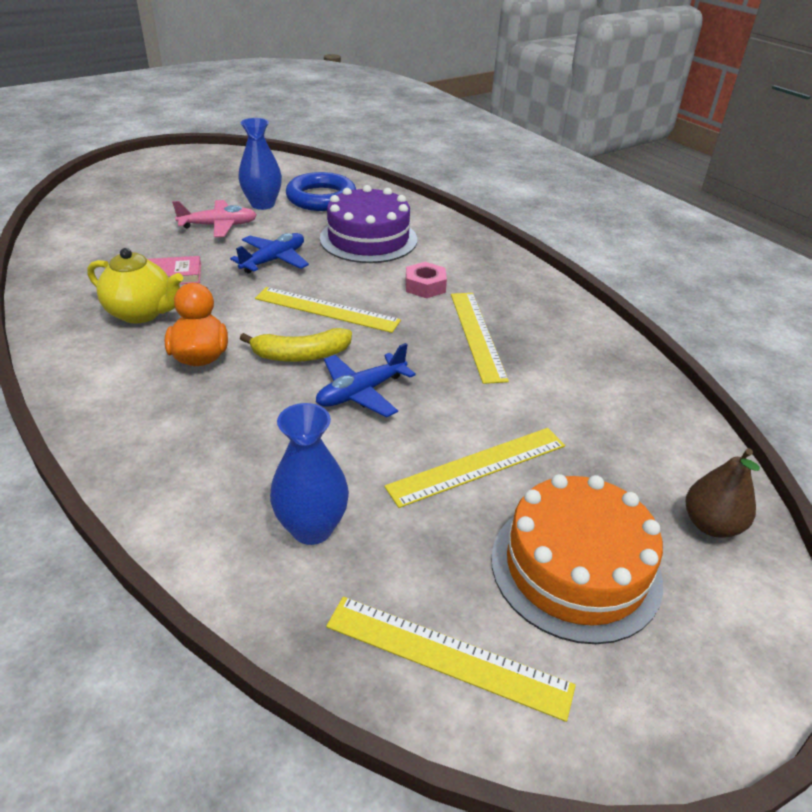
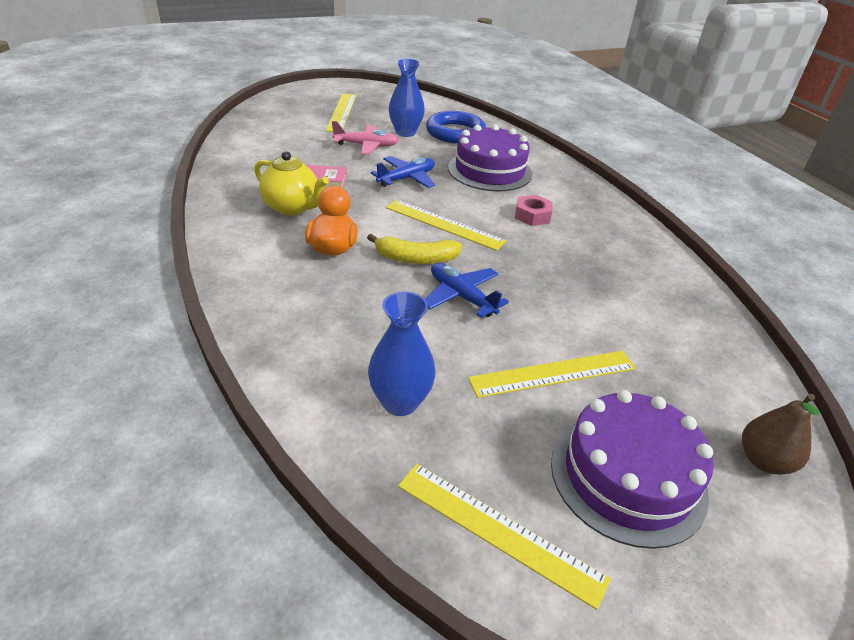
camera: 10 degrees right, 0 degrees up
blue plane [316,343,416,417] -> blue plane turned 75 degrees clockwise [425,263,509,318]
yellow ruler [451,293,509,384] -> yellow ruler moved to [326,94,357,132]
orange cake [491,474,663,644] -> purple cake [551,390,714,549]

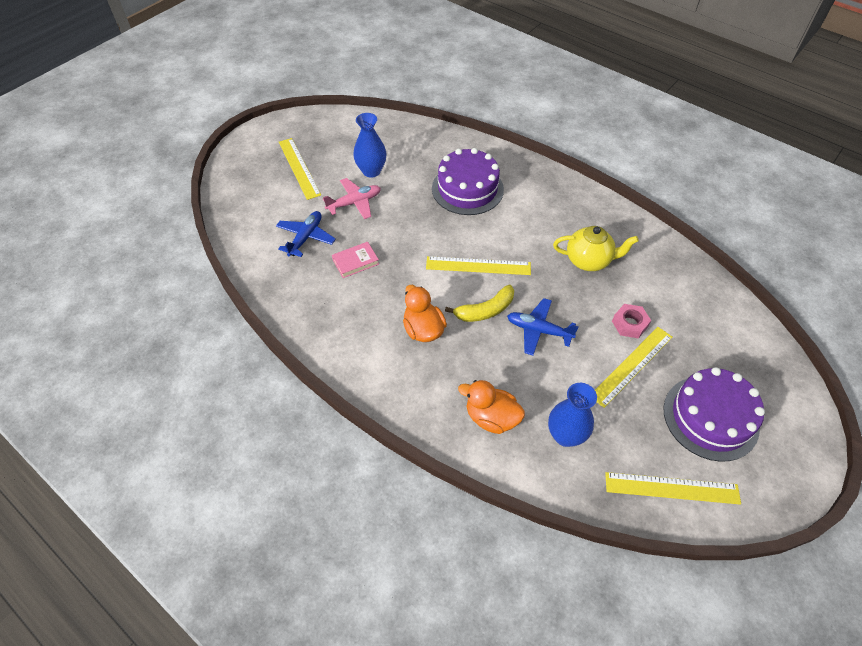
camera: 25 degrees left, 15 degrees up
yellow teapot [254,151,329,215] -> yellow teapot moved to [553,226,639,271]
blue plane [371,156,435,188] -> blue plane moved to [276,211,336,257]
blue ring [426,111,486,144] -> none
pink nut [515,195,553,226] -> pink nut moved to [612,304,651,339]
brown pear [742,394,820,475] -> none
none -> orange duck [458,380,525,434]

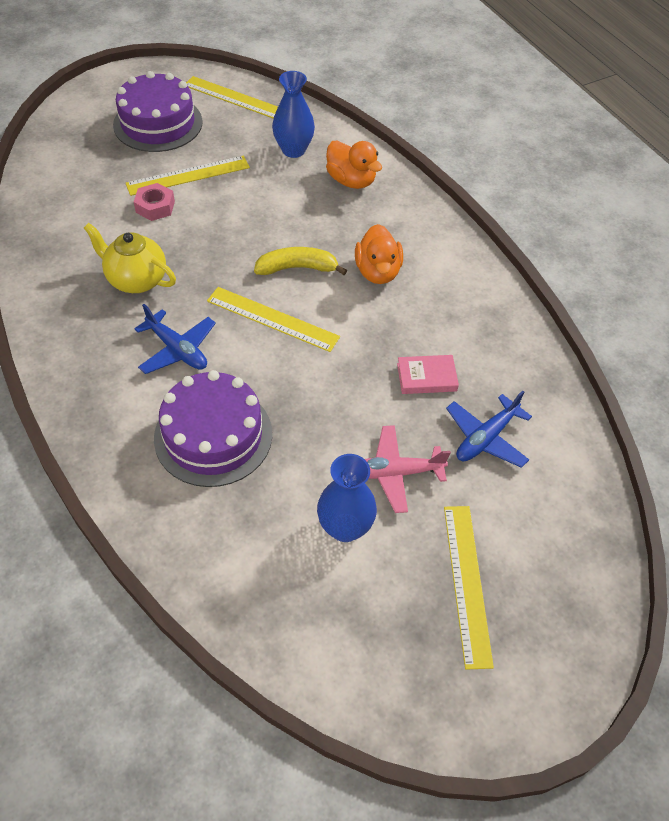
camera: 160 degrees left, 0 degrees up
blue plane [507,298,578,356] -> blue plane moved to [134,304,216,374]

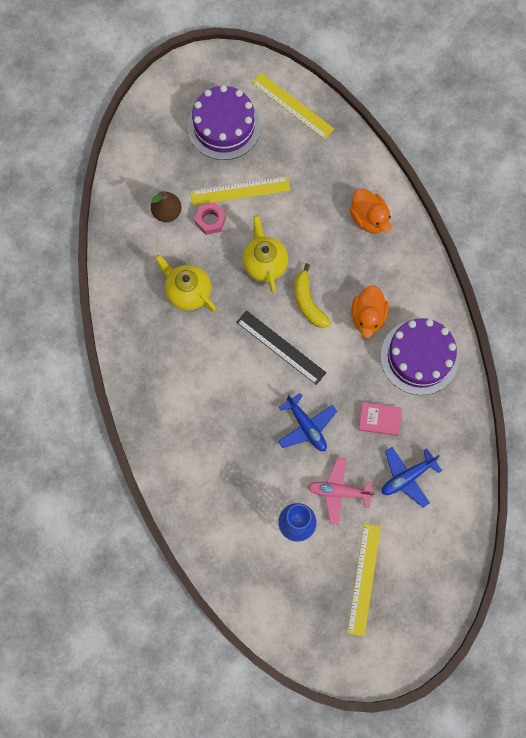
camera: 15 degrees right, 20 degrees up
blue plane [134,304,216,374] -> blue plane moved to [278,393,337,451]
purple cake [154,370,272,487] -> purple cake moved to [380,318,459,395]
yellow ruler [207,287,340,352] -> black ruler [236,310,326,385]
yellow banana [254,247,347,275] -> yellow banana turned 120 degrees counterclockwise [294,263,331,328]
blue vase [272,71,315,158] -> none
none -> brown pear [151,191,182,222]
none -> yellow teapot [242,215,288,293]

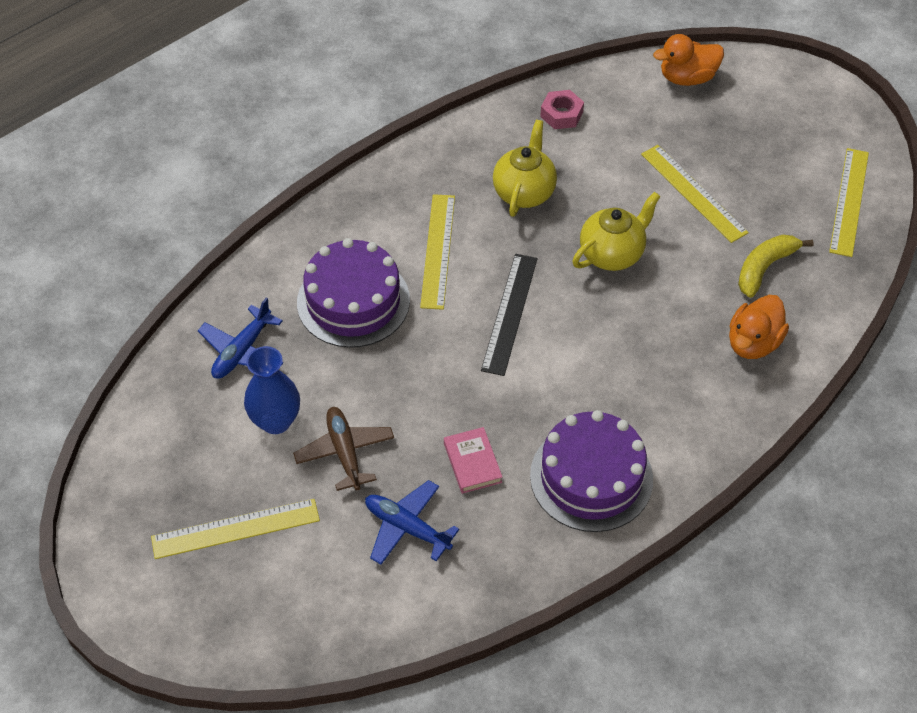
camera: 65 degrees right, 20 degrees down
brown pear [151,191,182,222] -> none
purple cake [187,85,261,160] -> purple cake moved to [297,238,410,348]
pink nut [194,202,226,235] -> pink nut moved to [540,90,584,129]
blue plane [278,393,337,451] -> blue plane moved to [198,298,283,379]
yellow banana [294,263,331,328] -> yellow banana moved to [738,235,814,298]
pink plane [307,457,375,525] -> brown plane [293,407,394,491]
orange duck [351,285,389,338] -> orange duck moved to [653,34,724,86]
none -> yellow ruler [420,194,455,310]

